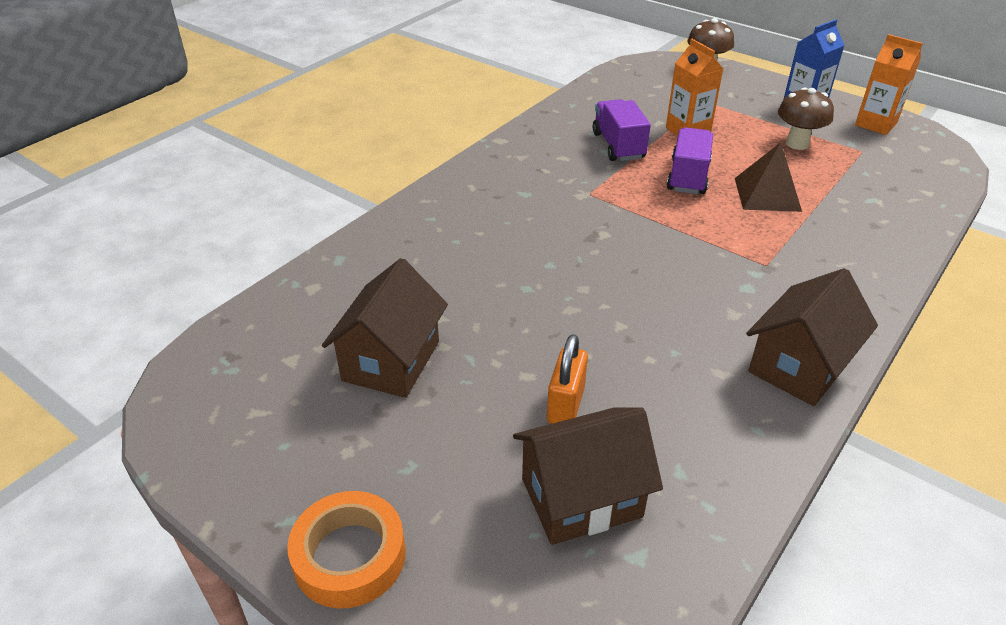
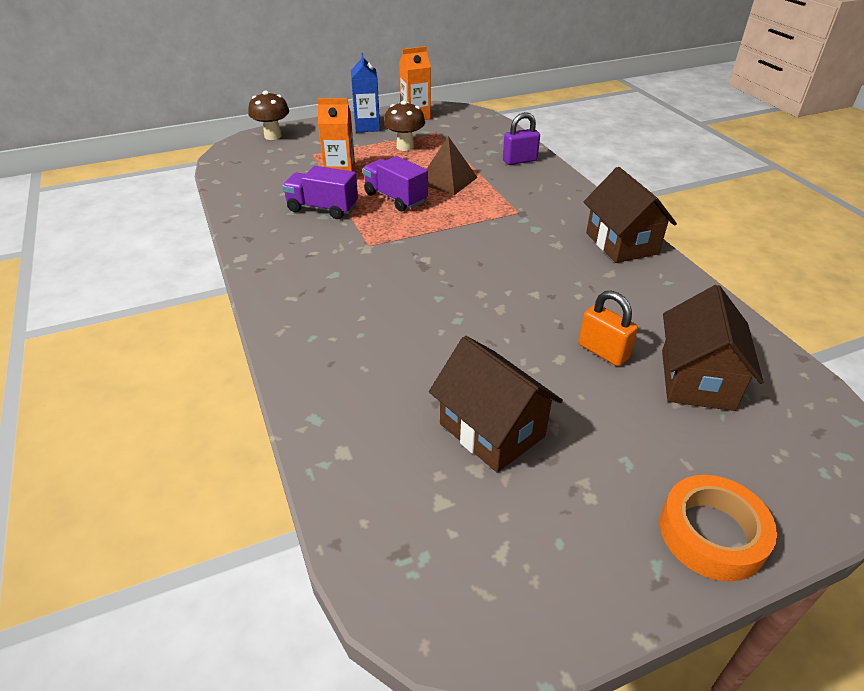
camera: 60 degrees left, 0 degrees up
none -> purple padlock [503,112,540,165]

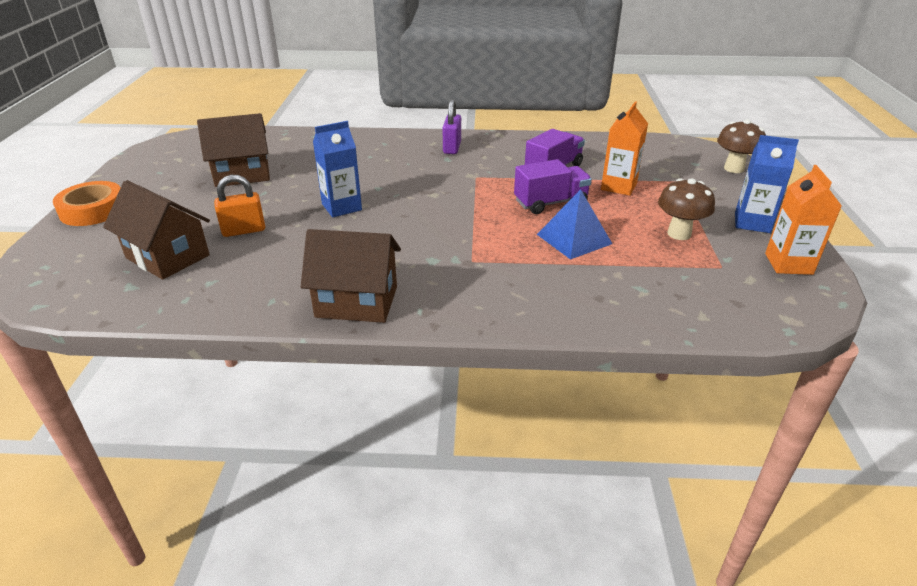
camera: 115 degrees right, 5 degrees down
brown pyramid [427,136,478,195] -> blue pyramid [537,189,612,260]
purple padlock [503,112,540,165] -> purple padlock moved to [443,99,461,154]
none -> blue carton [313,121,362,217]

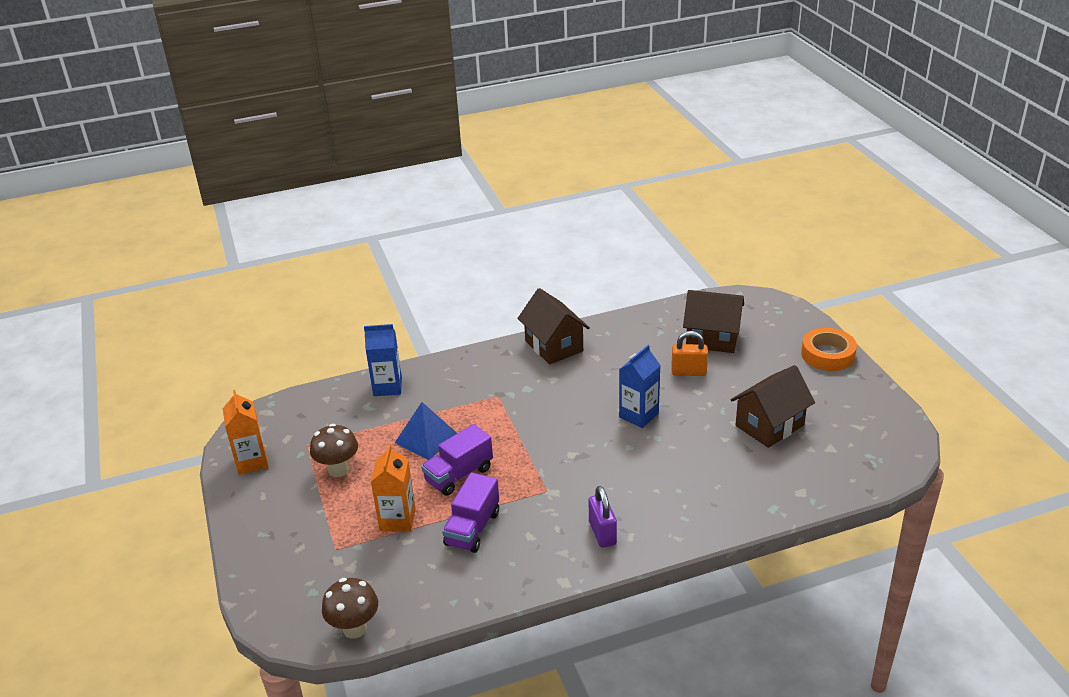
camera: 160 degrees right, 0 degrees up
orange padlock [214,175,265,237] -> orange padlock turned 45 degrees clockwise [671,331,708,376]
brown house [301,229,401,323] -> brown house turned 75 degrees clockwise [517,288,590,365]
brown mushroom [717,119,766,173] -> brown mushroom moved to [322,578,378,639]
blue carton [735,135,799,233] -> blue carton moved to [364,324,402,396]

